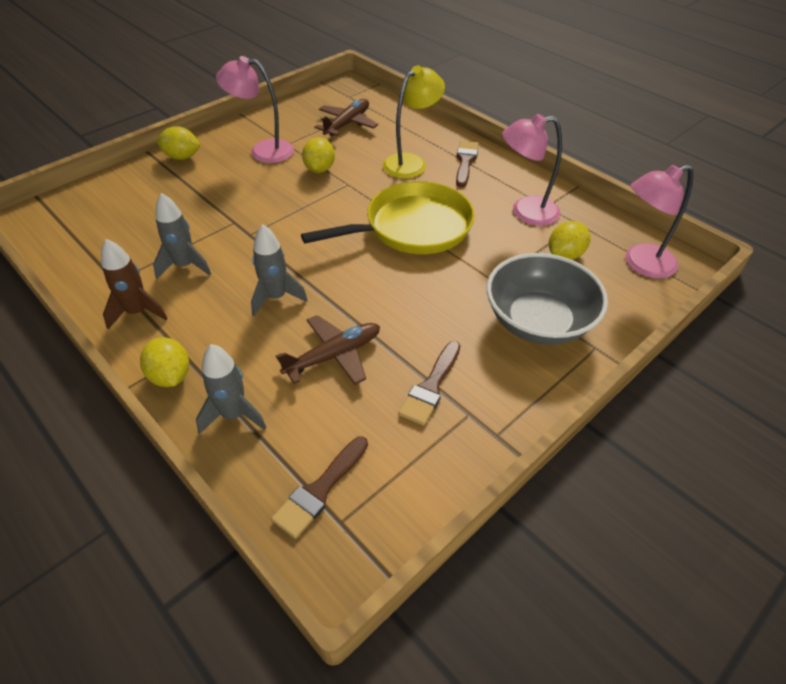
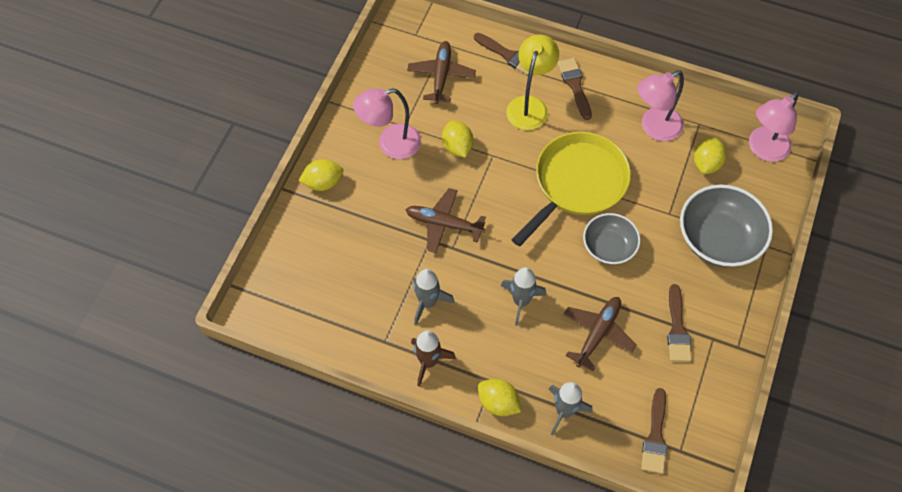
camera: 25 degrees left, 15 degrees up
none -> brown plane [405,188,486,253]
none -> brown brush [474,33,529,75]
none -> grey bowl [583,213,640,265]

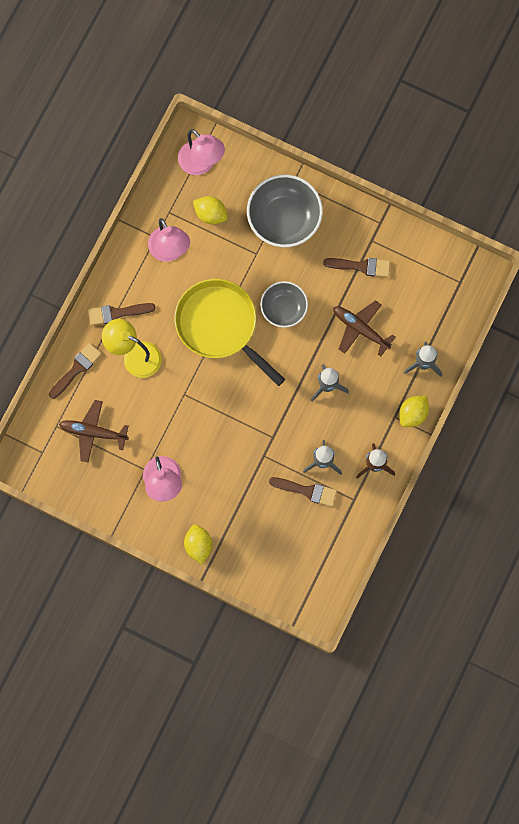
camera: 85 degrees left, 15 degrees up
brown plane [405,188,486,253] -> none
yellow lemon [442,121,473,158] -> none
brown brush [641,388,667,474] -> brown brush moved to [269,477,337,507]

